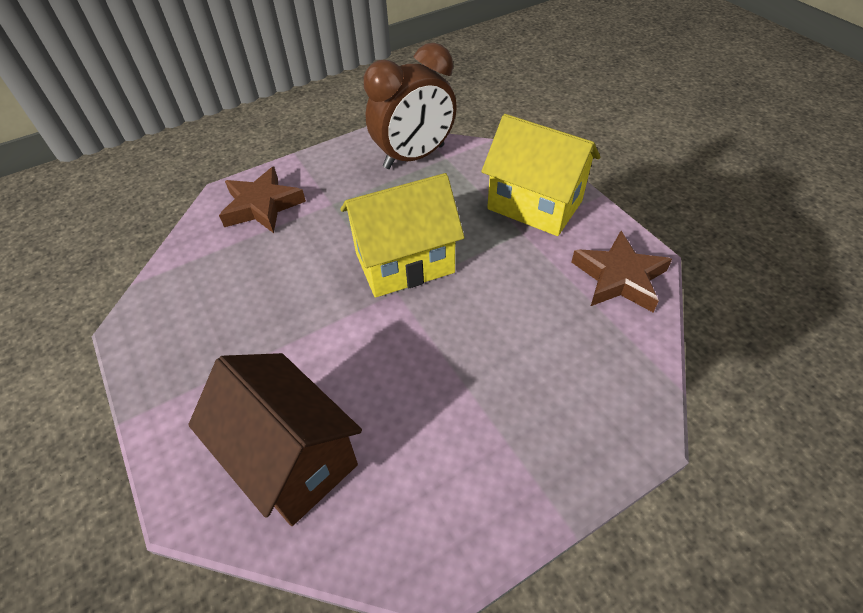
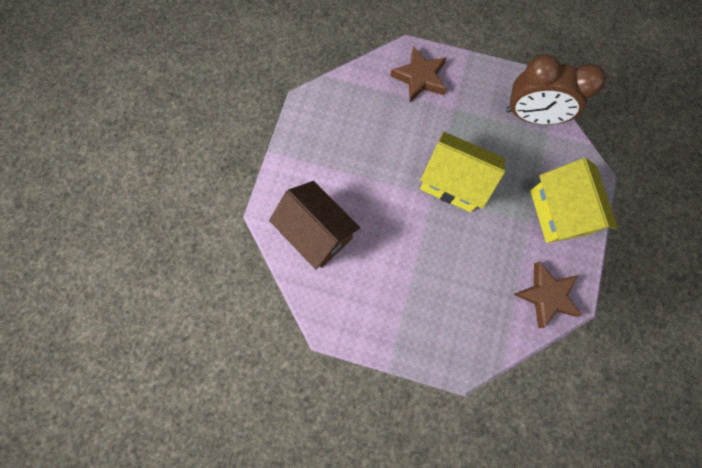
camera: 45 degrees right, 25 degrees up
brown house [188,353,362,526] -> brown house turned 45 degrees counterclockwise [269,181,360,270]

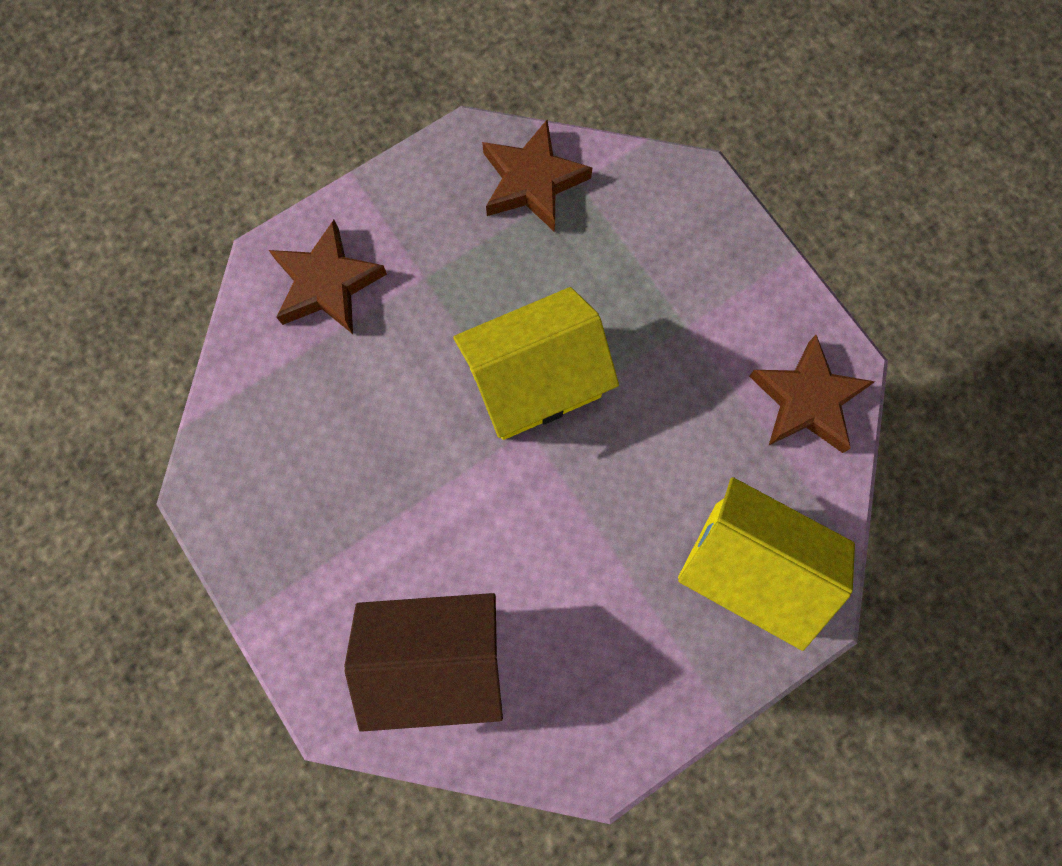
camera: 50 degrees left, 0 degrees up
brown clock [506,54,606,125] -> brown star [482,120,592,232]
yellow house [530,158,618,243] -> yellow house moved to [678,477,855,651]

